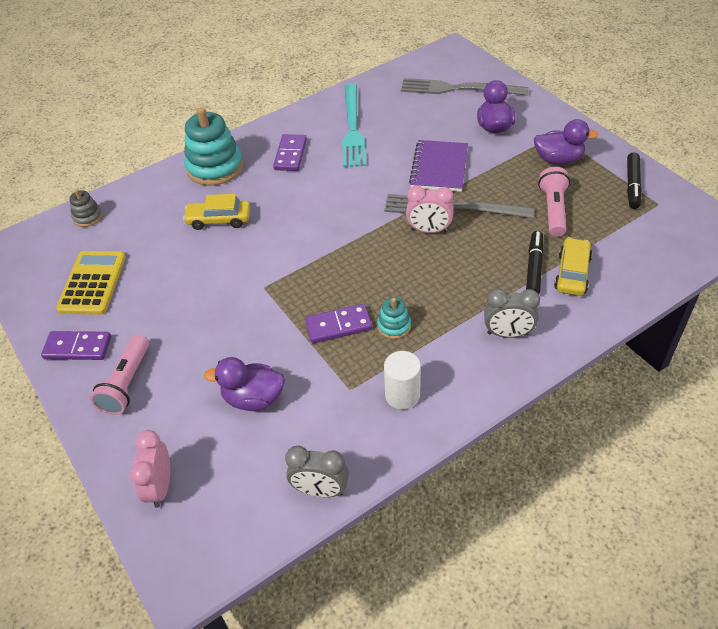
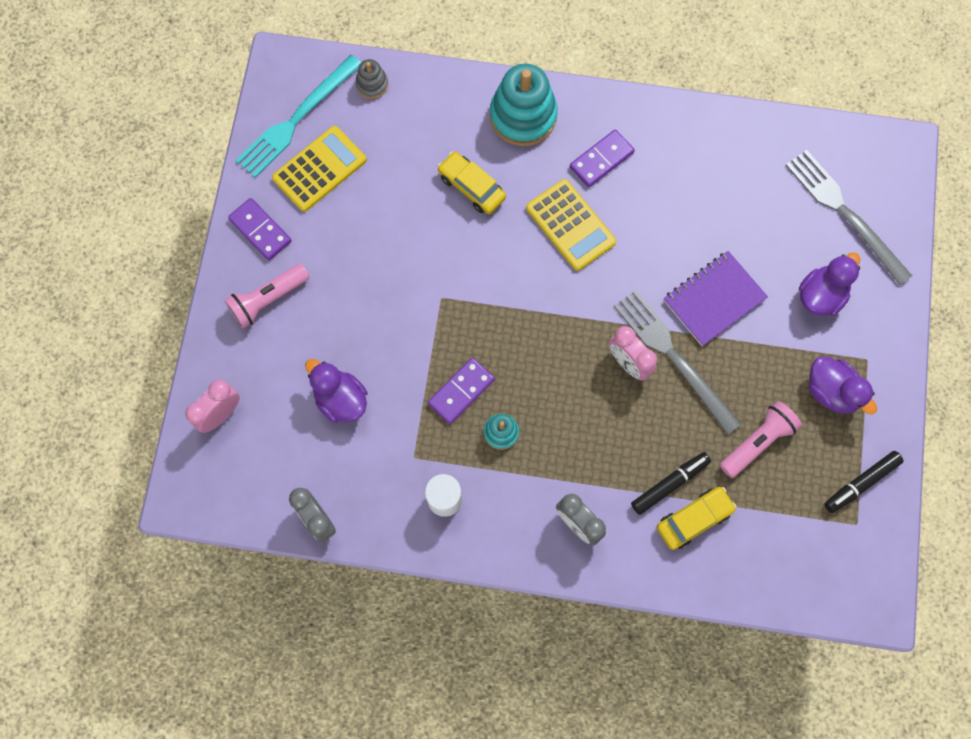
camera: 40 degrees right, 25 degrees up
purple domino [305,304,372,343] -> purple domino turned 75 degrees counterclockwise [428,358,495,424]
turquoise fork [342,84,366,167] -> turquoise fork moved to [235,55,361,178]
none -> yellow calculator [526,179,616,271]

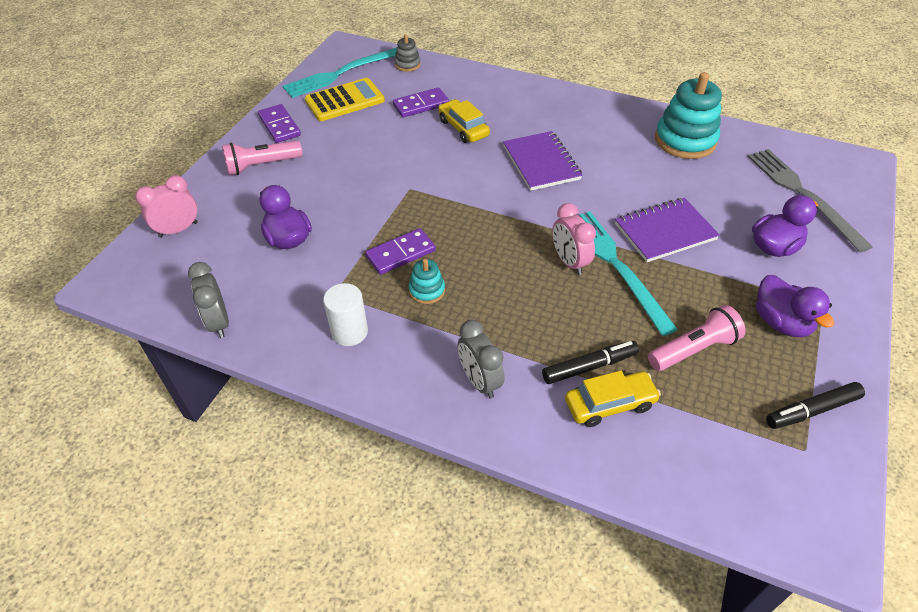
camera: 15 degrees right, 25 degrees down
turquoise stacking toy [490,64,558,146] -> turquoise stacking toy moved to [655,72,722,159]
yellow calculator [526,179,616,271] -> purple notebook [503,131,583,191]
purple domino [570,129,635,187] -> purple domino moved to [393,87,449,118]
grey fork [614,290,741,434] -> turquoise fork [580,211,678,336]

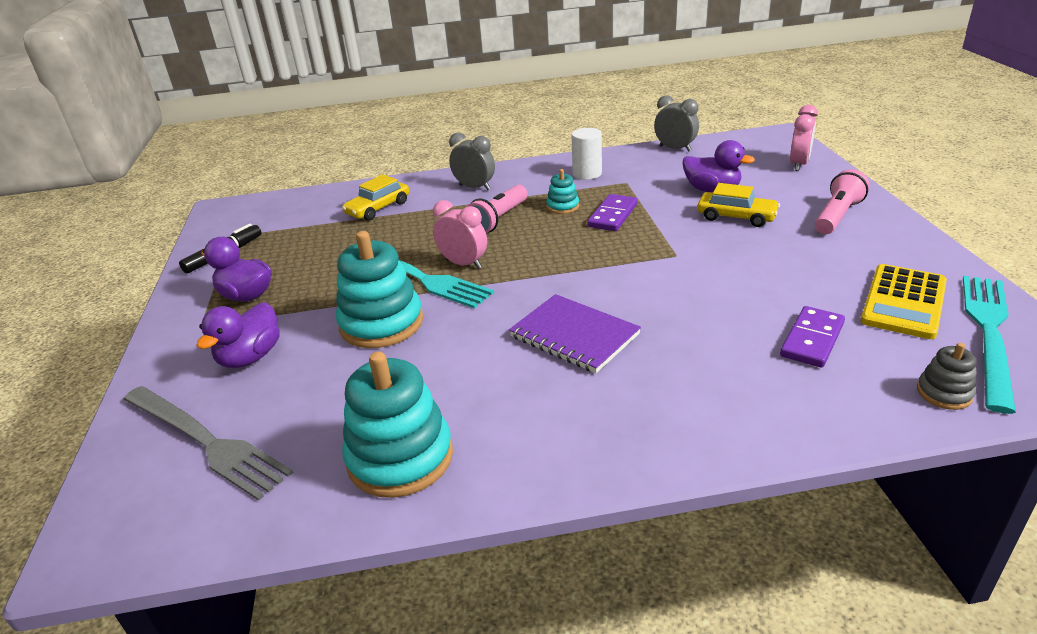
camera: 150 degrees right, 15 degrees down
purple domino [258,104,301,143] -> none
yellow car [438,99,490,143] -> yellow car moved to [697,183,780,227]
black marker [542,341,639,384] -> none
purple notebook [615,198,720,262] -> turquoise stacking toy [336,231,423,348]
pink flashlight [648,305,746,371] -> pink flashlight moved to [467,185,528,233]

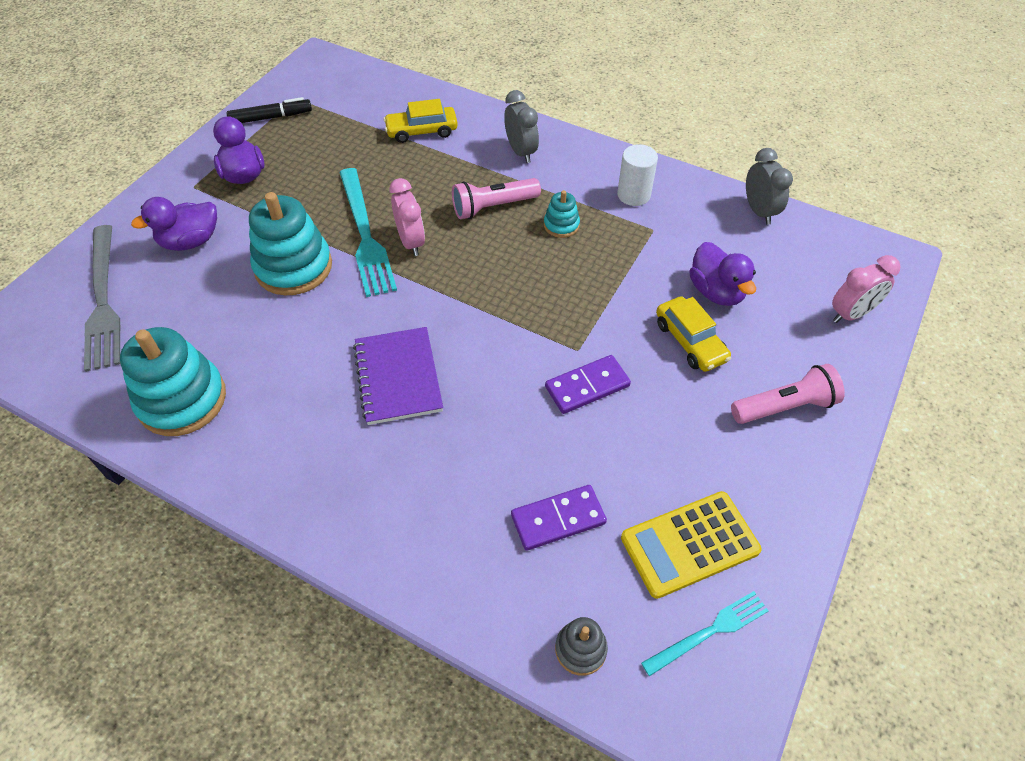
camera: 35 degrees right, 20 degrees up
purple domino [587,194,638,231] -> purple domino moved to [545,355,631,414]
turquoise fork [963,276,1016,414] -> turquoise fork [641,591,768,677], size x0.57

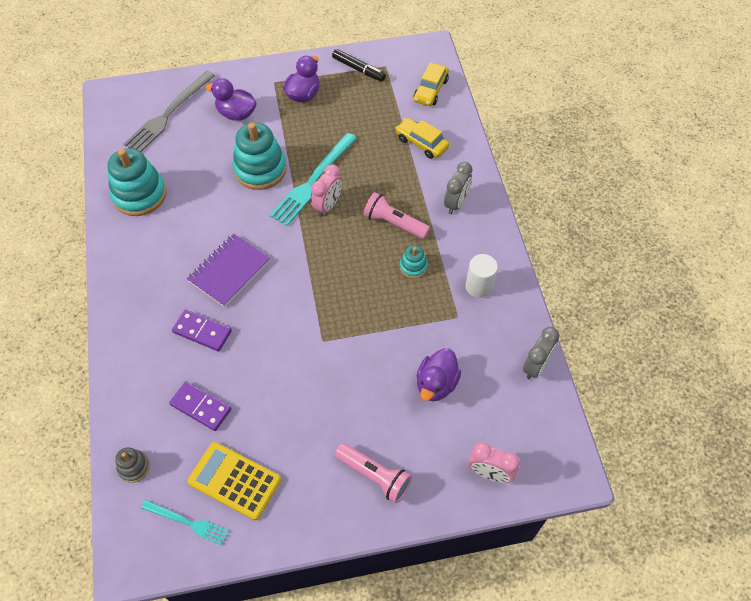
camera: 50 degrees right, 5 degrees up
purple domino [545,355,631,414] -> purple domino moved to [172,309,232,352]
yellow car [656,296,731,372] -> yellow car moved to [414,63,449,106]

